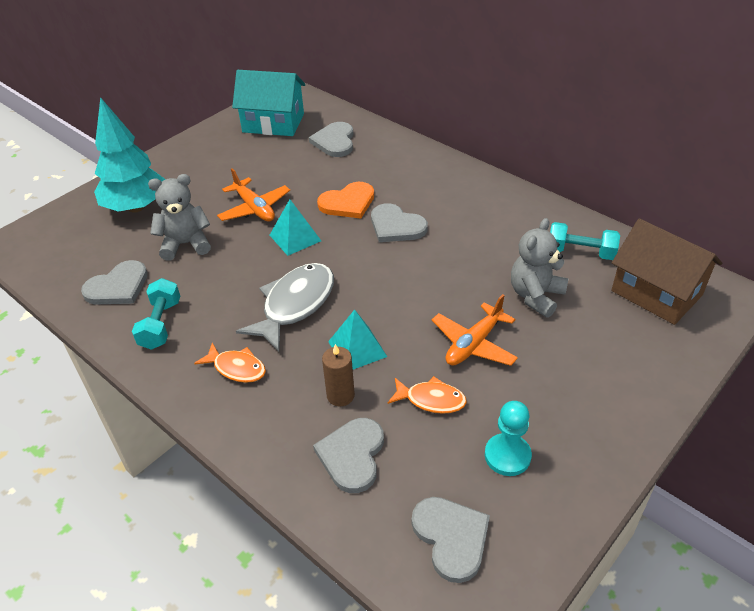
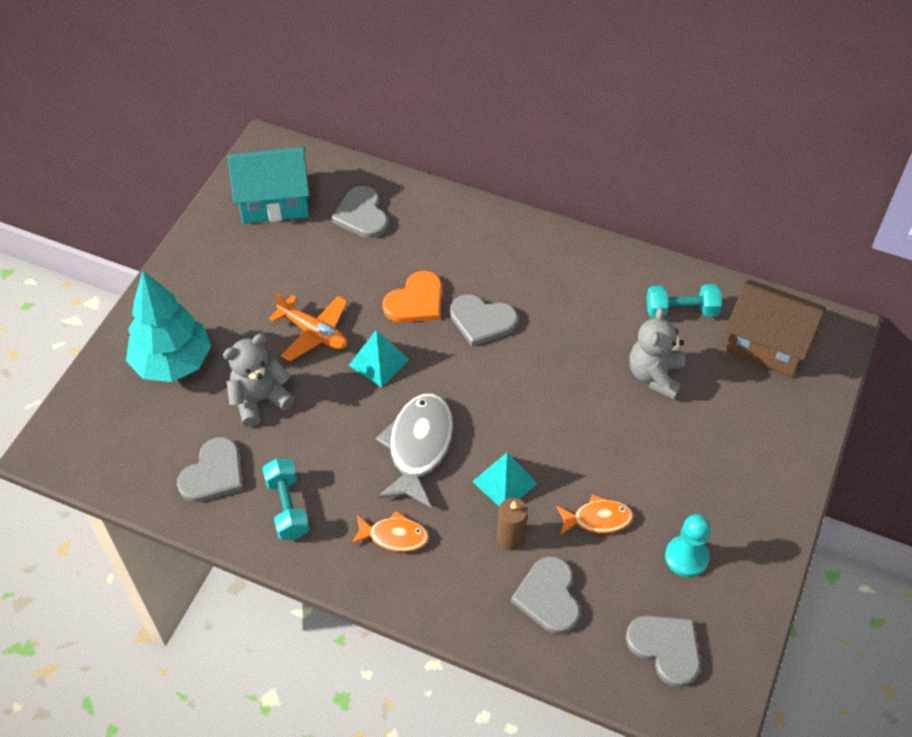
camera: 20 degrees left, 10 degrees up
orange plane [432,294,518,366] -> none

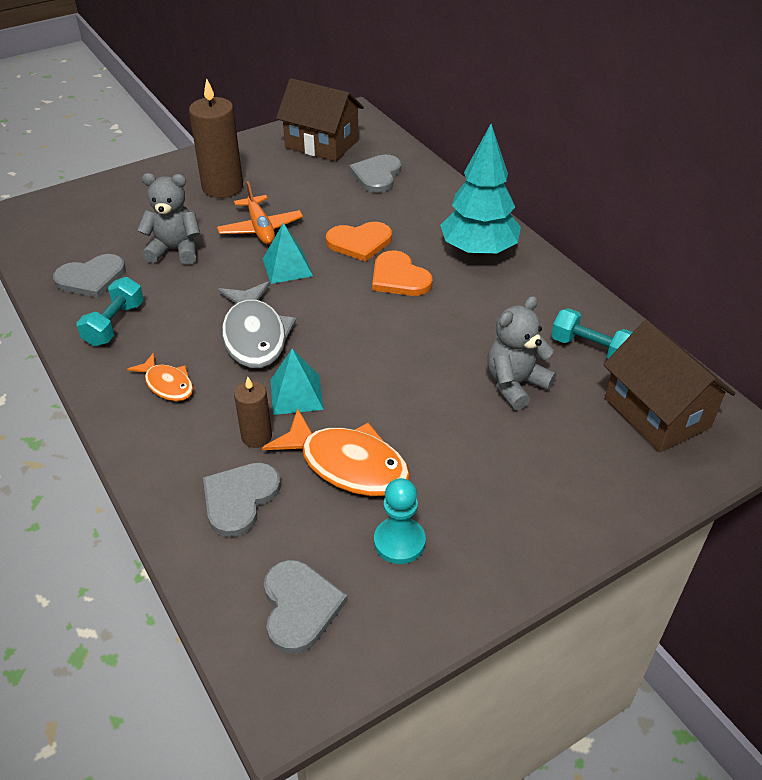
camera: 35 degrees right, 10 degrees down
turquoise tree [126,271,211,382] -> turquoise tree moved to [440,124,521,257]
turquoise house [228,147,309,224] -> brown house [276,78,364,162]
grey fish [376,394,454,508] -> grey fish turned 120 degrees clockwise [218,281,296,368]
grey heart [450,294,518,347] -> orange heart [372,250,433,296]
orange fish [556,494,633,535] -> orange fish [262,408,410,496], size x1.75
none -> brown candle [189,78,243,198]

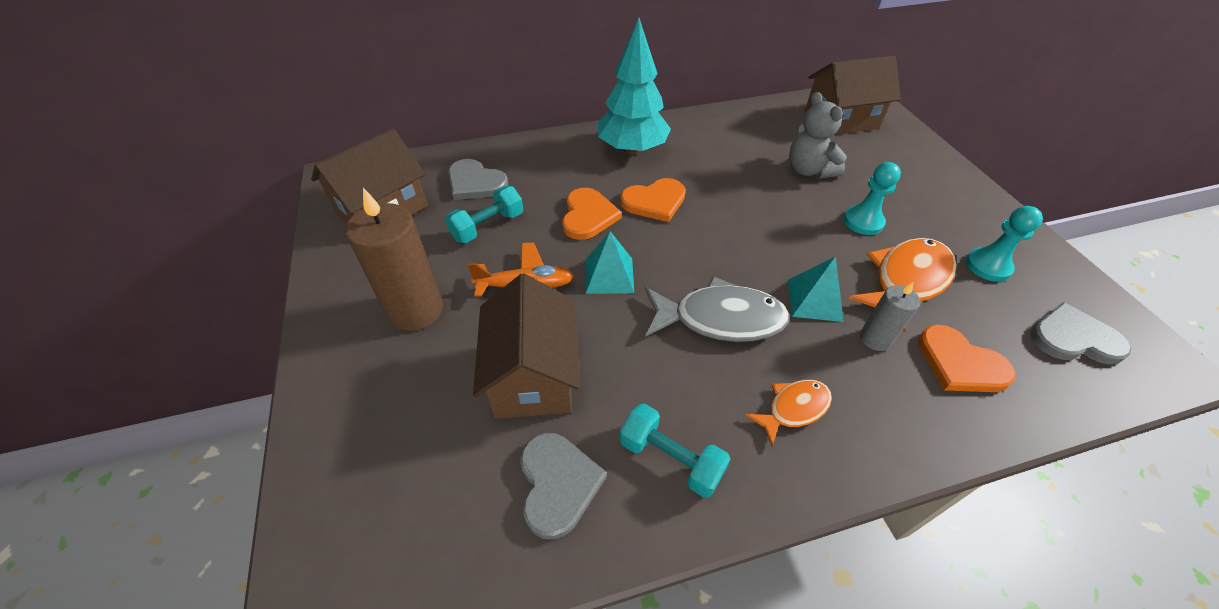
camera: 75 degrees left, 5 degrees up
grey teddy bear [137,173,200,265] -> brown house [473,274,580,419]
grey heart [203,462,281,537] -> orange heart [918,324,1016,392]
brown candle [234,377,272,448] -> grey candle [860,282,921,351]
turquoise dumbbell [551,308,633,359] -> turquoise dumbbell moved to [445,186,523,243]
none -> turquoise pawn [844,162,901,235]

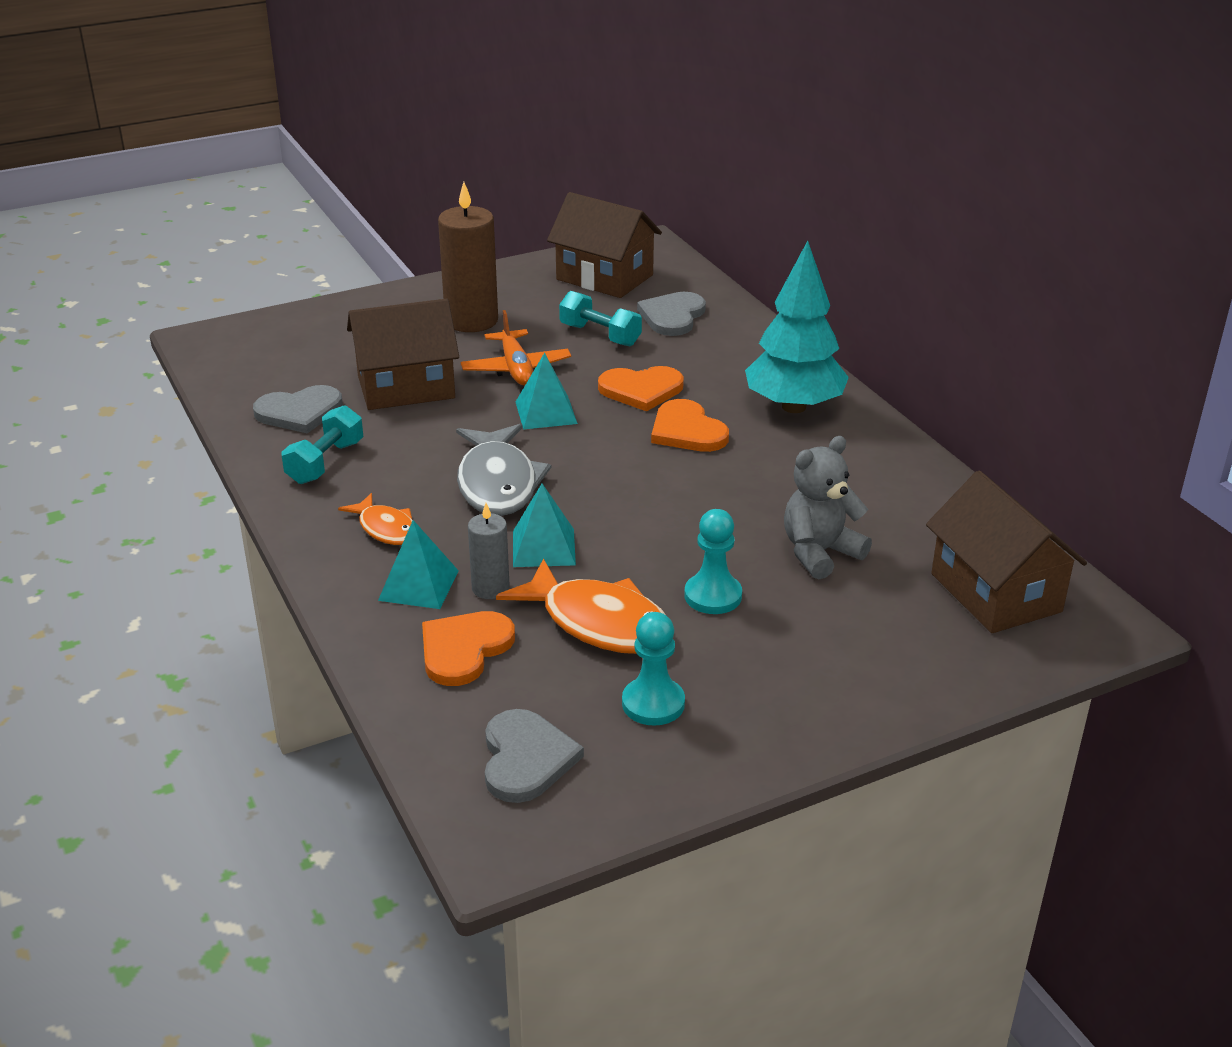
camera: 80 degrees right, 15 degrees down
none -> turquoise pyramid [378,520,459,609]

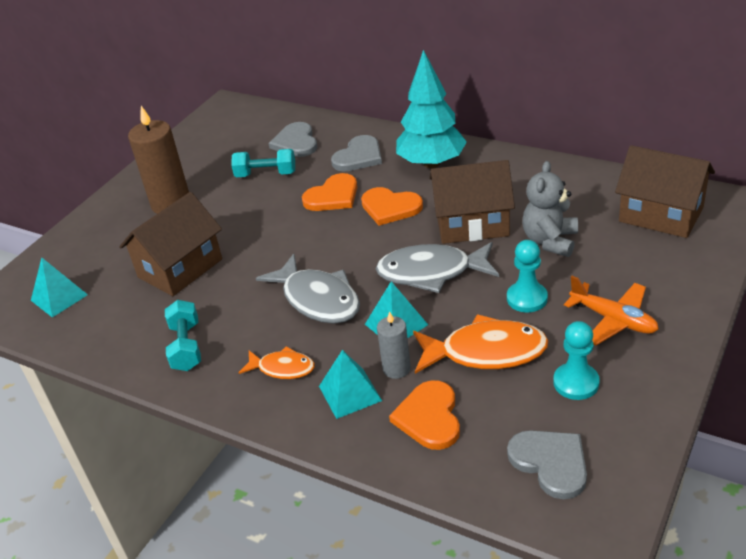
camera: 30 degrees left, 5 degrees up
grey heart [253,385,343,433] -> grey heart moved to [331,135,382,172]
orange plane [461,310,571,385] -> orange plane moved to [564,276,659,345]
turquoise pyramid [516,353,578,430] -> turquoise pyramid moved to [31,257,88,318]
brown house [547,192,662,298] -> brown house moved to [429,160,515,244]
none -> grey fish [376,242,499,293]

